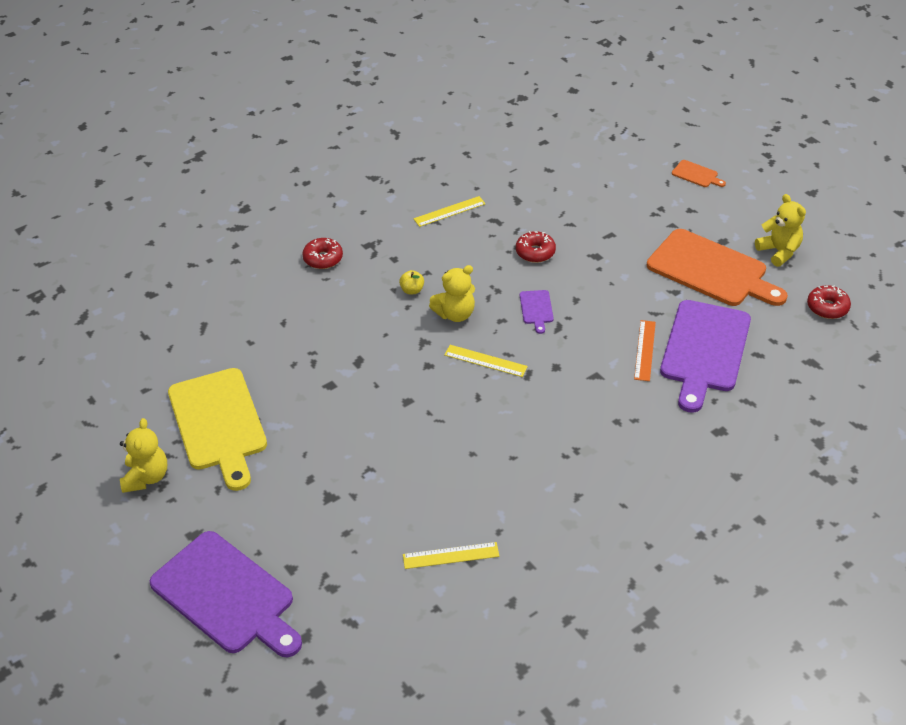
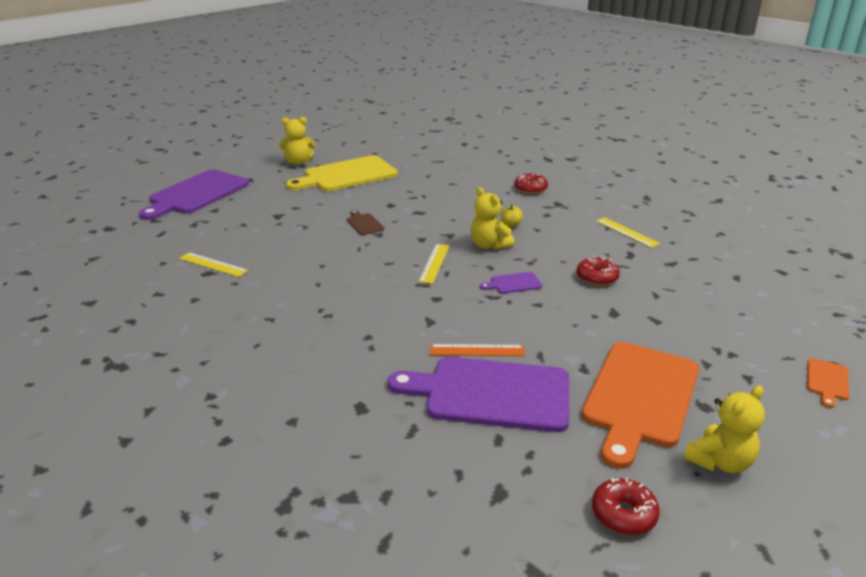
camera: 80 degrees right, 15 degrees down
yellow ruler [403,542,499,569] -> yellow ruler turned 45 degrees counterclockwise [179,252,248,277]
none -> brown cutting board [347,210,384,235]

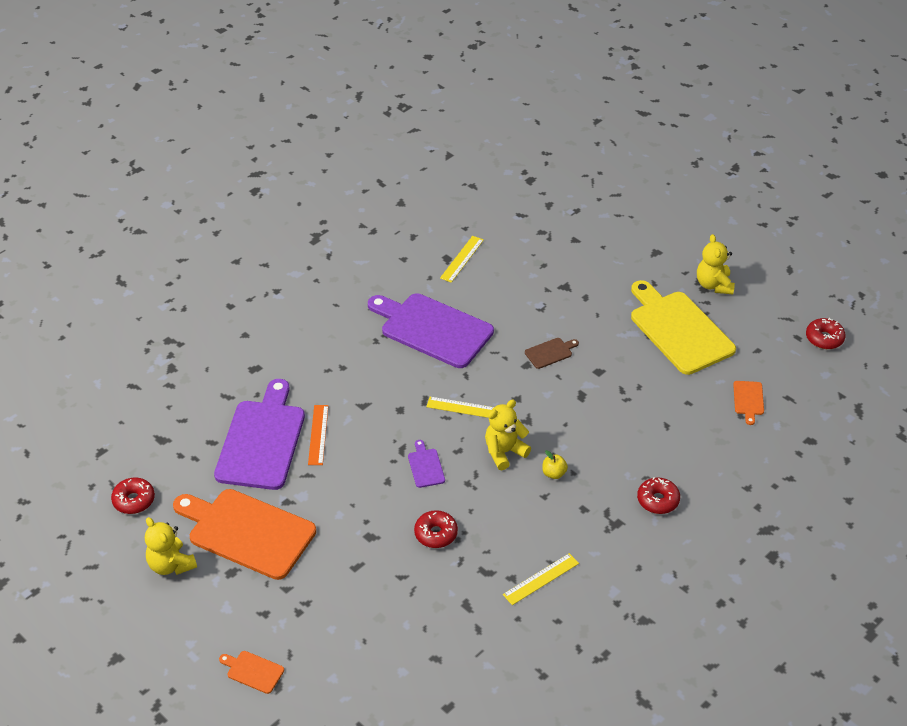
camera: 90 degrees right, 15 degrees up
purple cutting board [139,169,249,220] -> purple cutting board moved to [368,293,494,368]
none -> orange cutting board [733,381,764,425]
none -> red donut [806,318,846,349]

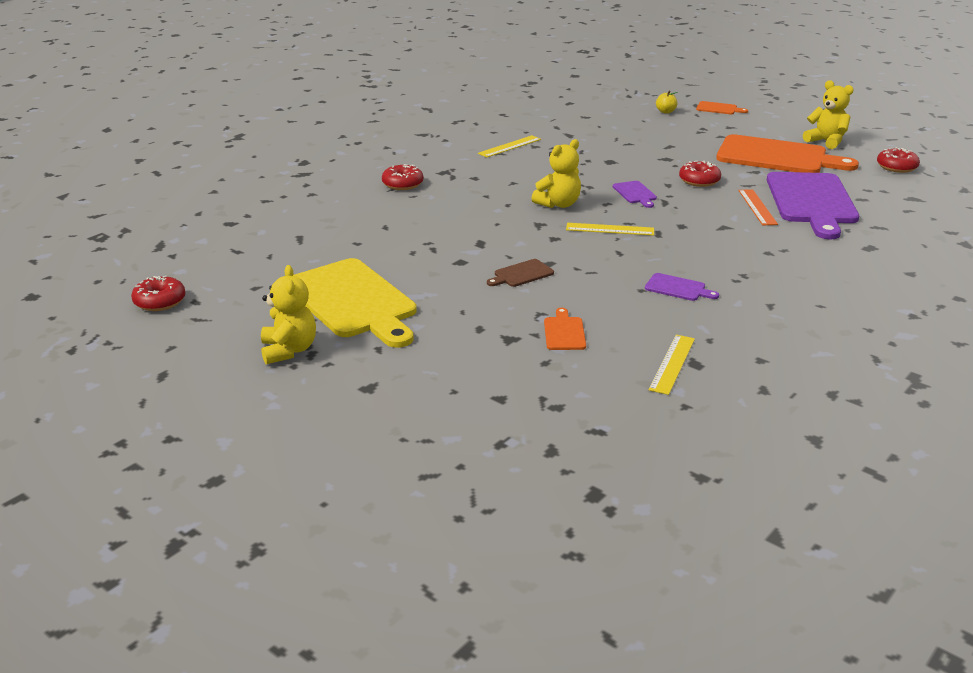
camera: 175 degrees right, 15 degrees down
purple cutting board [368,293,494,368] -> purple cutting board [645,273,719,301], size x0.42
red donut [414,510,458,548] -> red donut moved to [679,161,721,187]
yellow apple [542,450,568,479] -> yellow apple moved to [656,90,678,114]
orange cutting board [733,381,764,425] -> orange cutting board moved to [544,308,586,350]

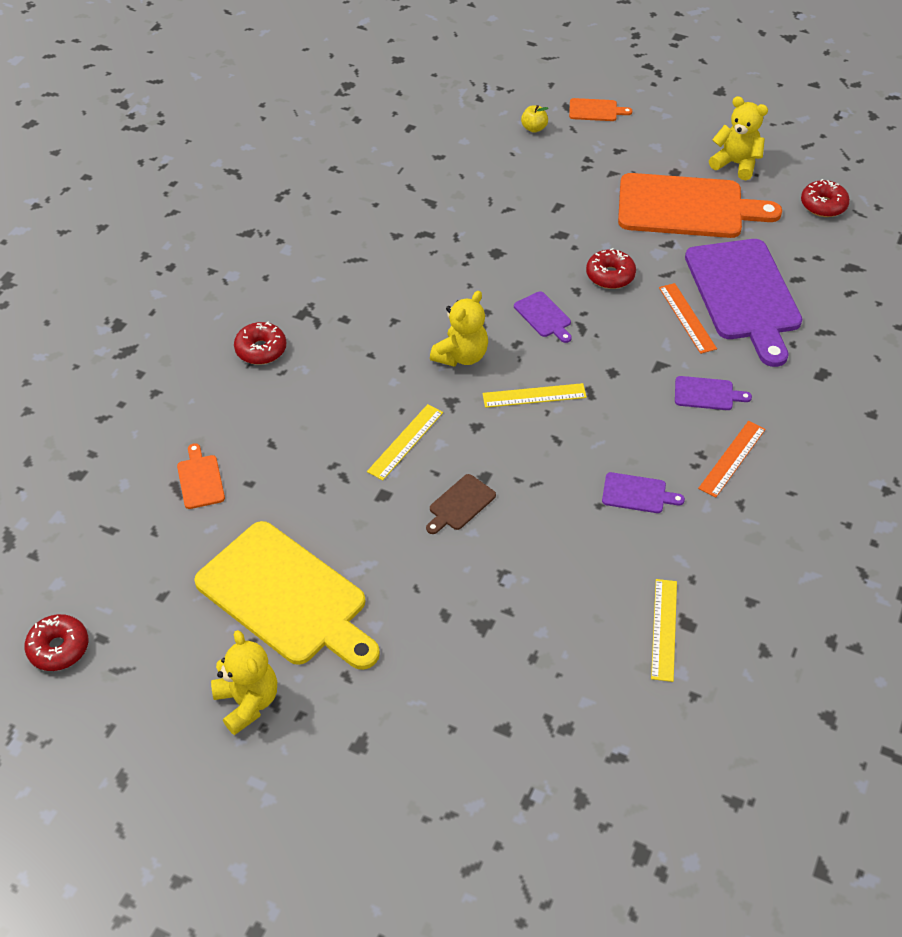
camera: 15 degrees left, 20 degrees up
yellow ruler [478,135,541,157] -> yellow ruler moved to [367,404,443,481]
orange cutting board [544,308,586,350] -> orange cutting board moved to [177,443,225,509]
none -> purple cutting board [675,376,752,410]
none -> orange ruler [698,421,766,498]

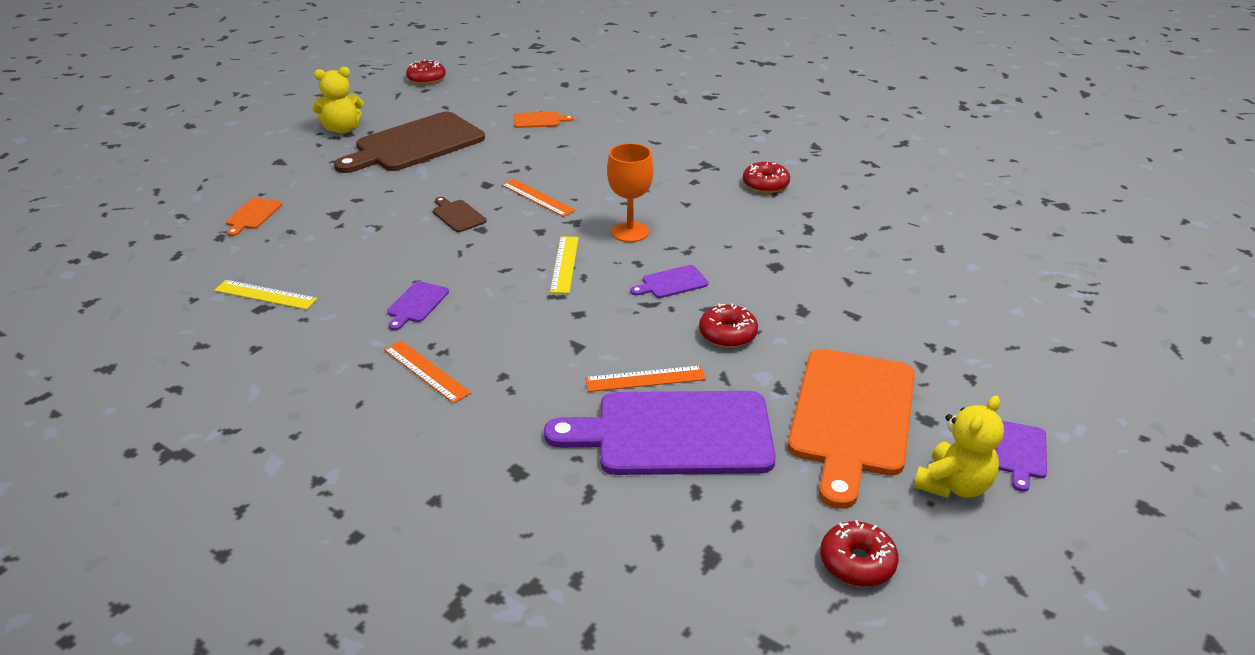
camera: 100 degrees right, 15 degrees down
yellow cutting board [194,521,380,670] -> brown cutting board [334,111,485,173]
red donut [234,322,286,365] -> red donut moved to [743,162,790,193]
yellow ruler [367,404,443,481] -> orange ruler [502,179,576,217]
yellow teddy bear [430,291,488,367] -> orange goblet [607,143,654,242]
yellow apple [521,105,548,133] -> none
orange cutting board [569,98,632,121] -> orange cutting board moved to [226,198,282,236]
purple cutting board [675,376,752,410] -> purple cutting board moved to [996,421,1047,492]

